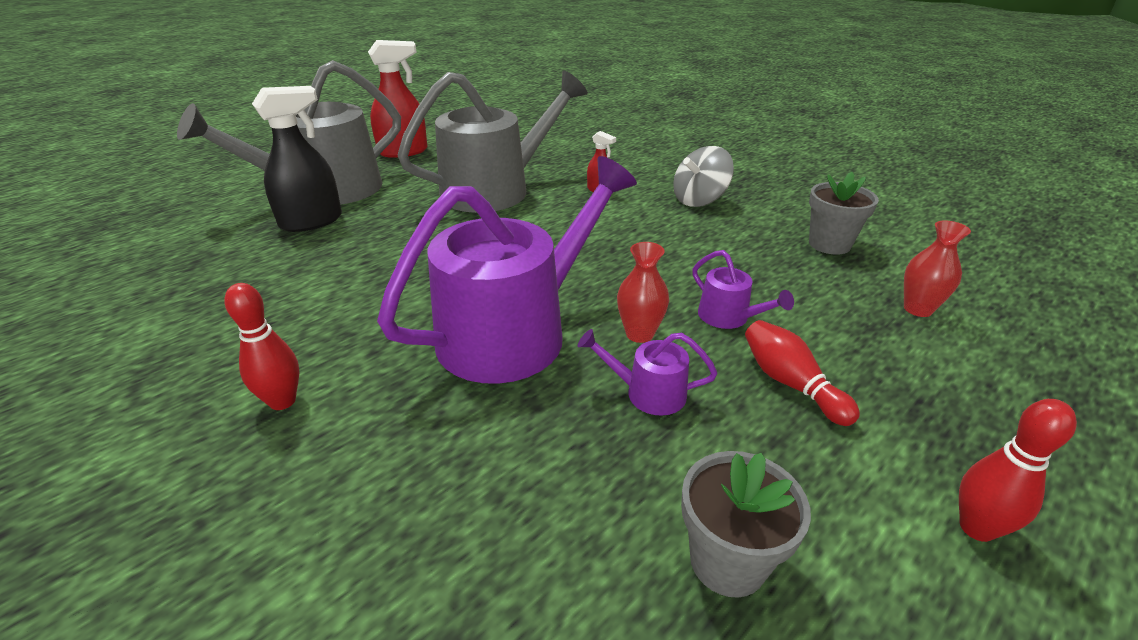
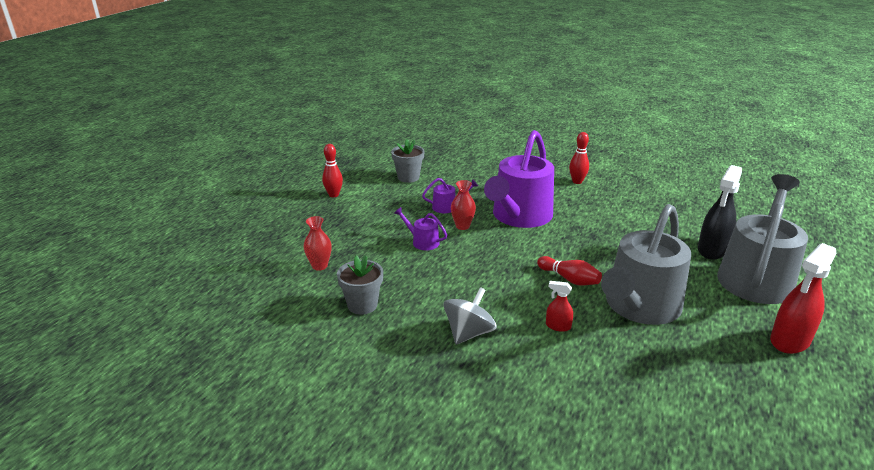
camera: 160 degrees right, 5 degrees down
red bowling pin [745,320,860,426] -> red bowling pin moved to [537,256,602,286]

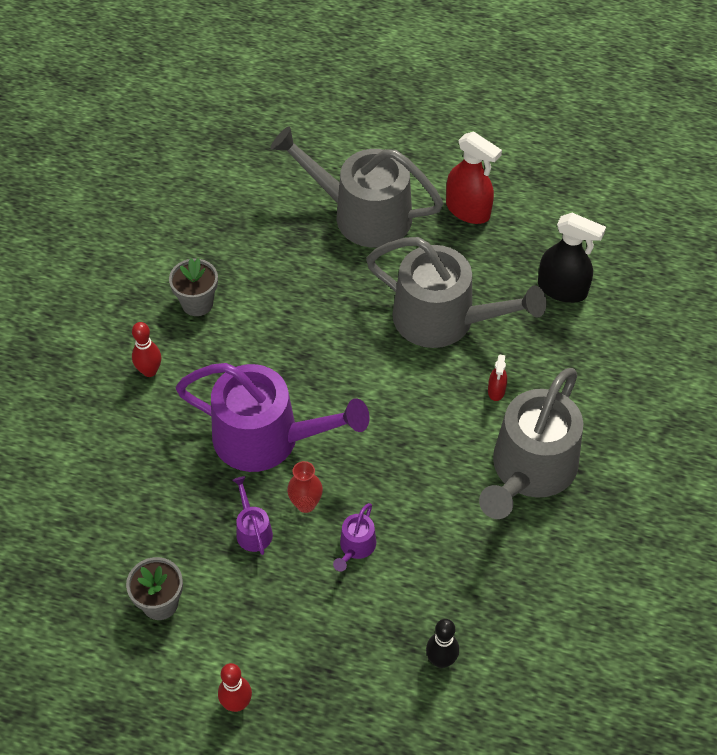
camera: 100 degrees left, 25 degrees up
red vase [303,216,332,271] -> black bowling pin [426,619,459,668]
grey flower pot [337,255,383,315] -> grey flower pot moved to [169,258,218,316]
grey spinning top [443,287,497,344] -> grey watering can [479,368,583,519]
red bowling pin [537,256,602,286] -> none
black spray bottle [698,165,742,259] -> black spray bottle moved to [538,213,606,303]

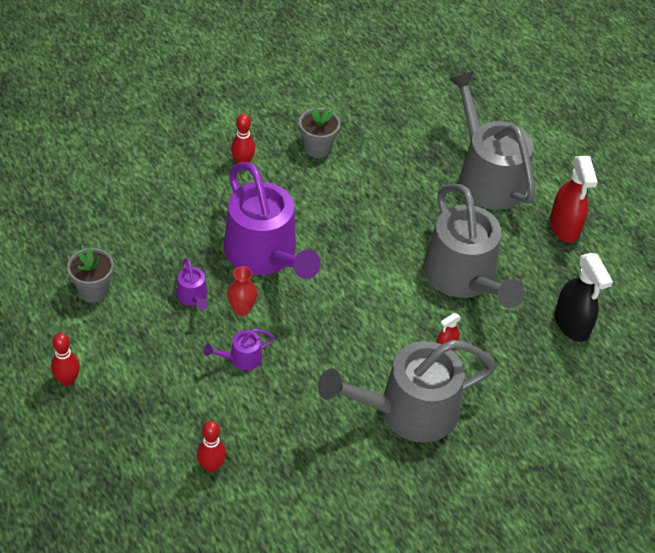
camera: 40 degrees right, 5 degrees down
purple watering can [232,476,273,555] -> purple watering can turned 135 degrees clockwise [177,258,208,310]
black bowling pin [426,619,459,668] -> red bowling pin [197,421,226,473]

